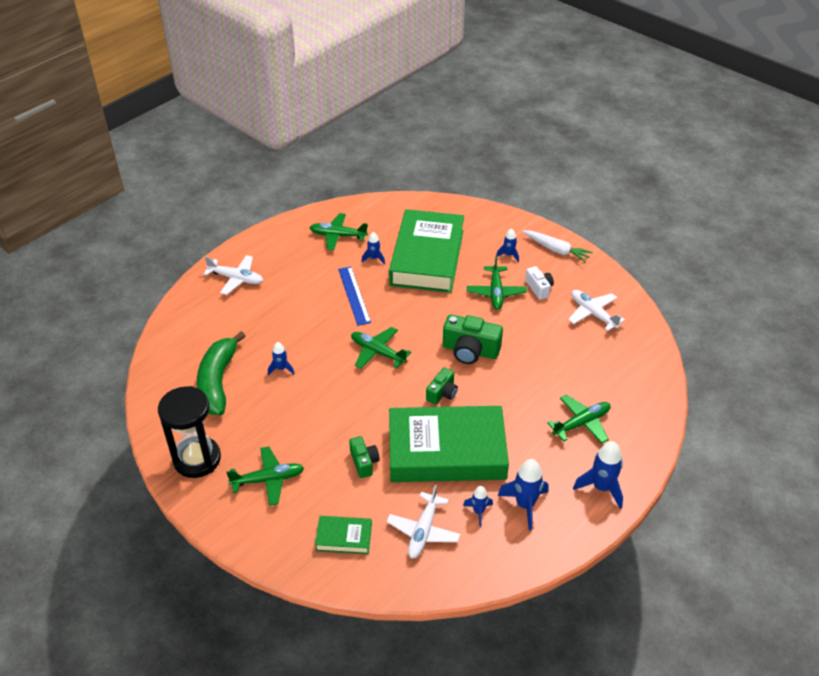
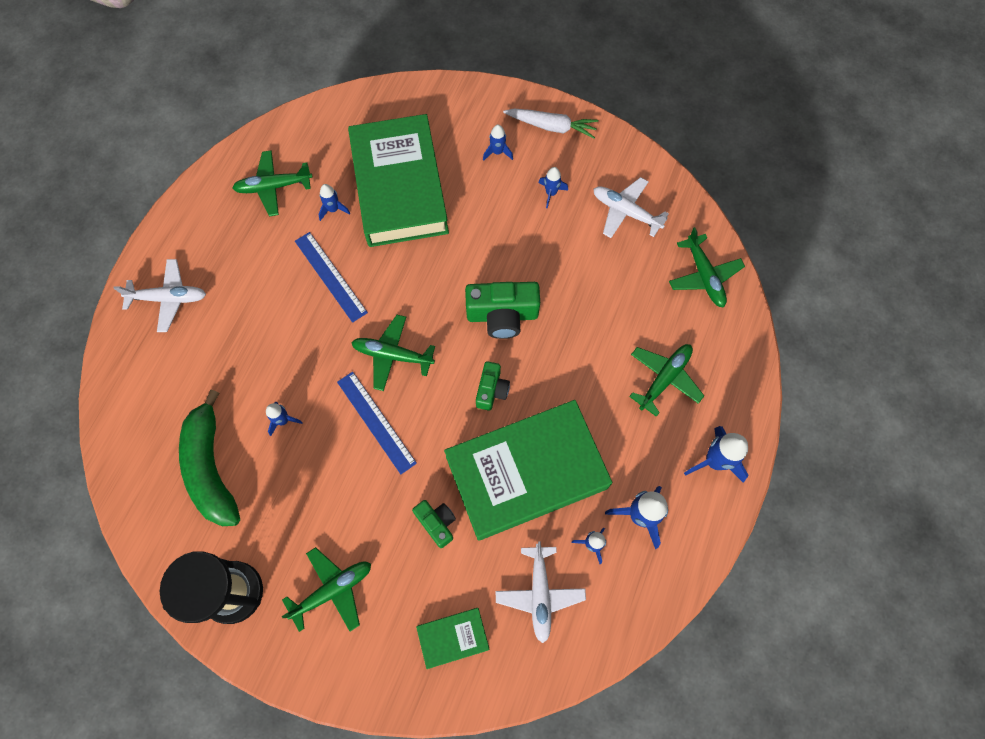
camera: 20 degrees left, 25 degrees up
green plane [467,256,527,310] -> green plane moved to [669,227,745,308]
white camera [525,266,554,300] -> blue rocket [538,167,568,208]
none -> blue ruler [337,372,417,474]

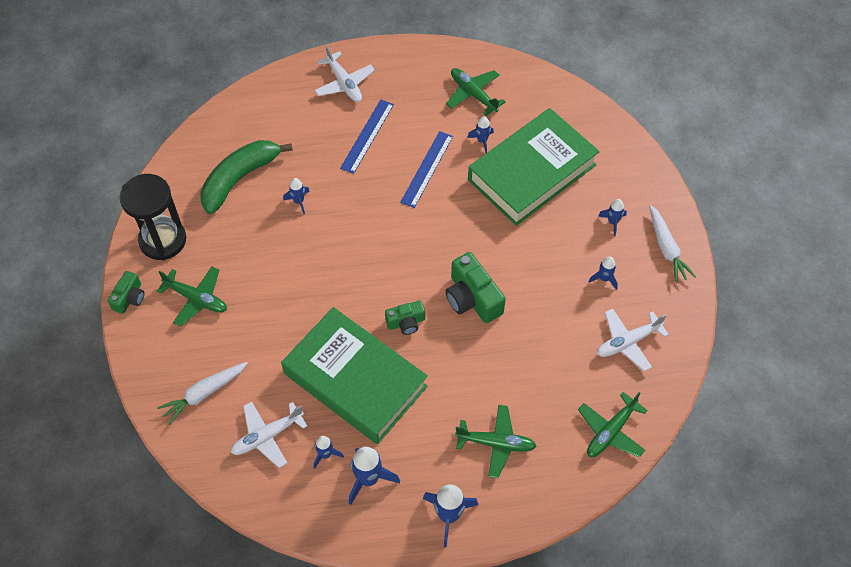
camera: 60 degrees right, 10 degrees down
blue ruler [337,372,417,474] -> blue ruler moved to [340,99,394,174]
green plane [351,315,435,391] -> none
green camera [412,500,456,548] -> green camera moved to [108,271,144,314]
green book [416,608,490,669] -> white carrot [157,362,248,425]
white plane [594,177,669,238] -> white plane turned 120 degrees counterclockwise [597,309,669,371]

